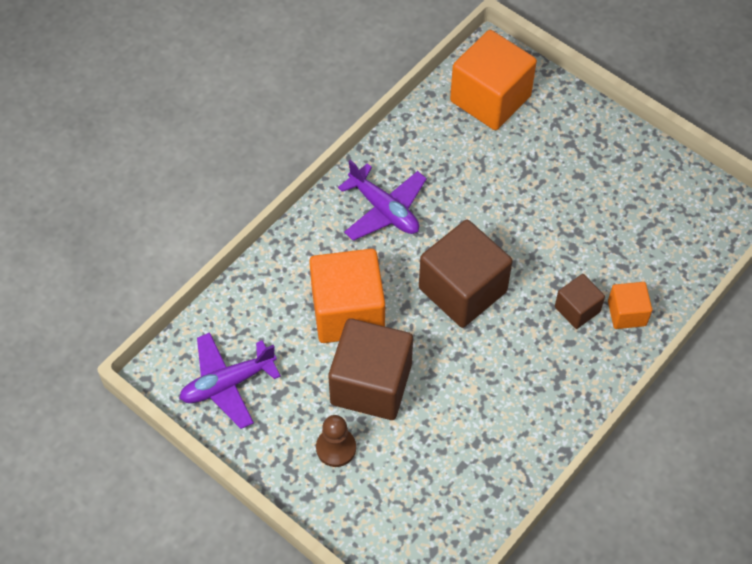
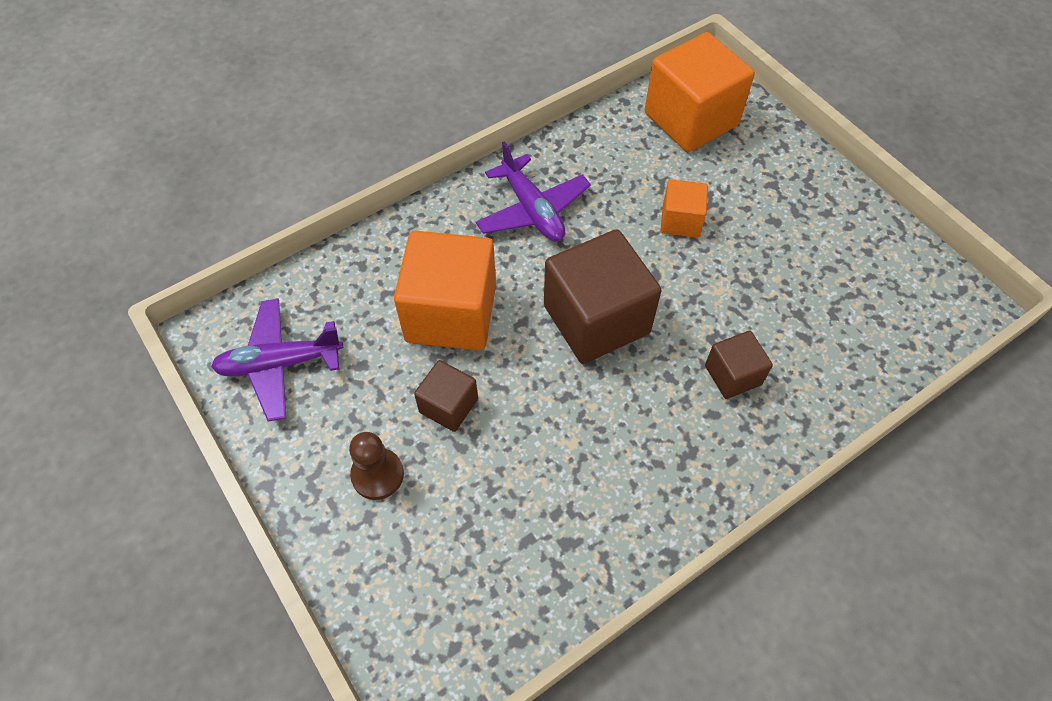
camera: 15 degrees right, 0 degrees up
brown cube [328,318,413,420] -> brown cube [414,360,478,432], size x0.51
orange cube [608,282,652,329] -> orange cube moved to [661,179,708,238]

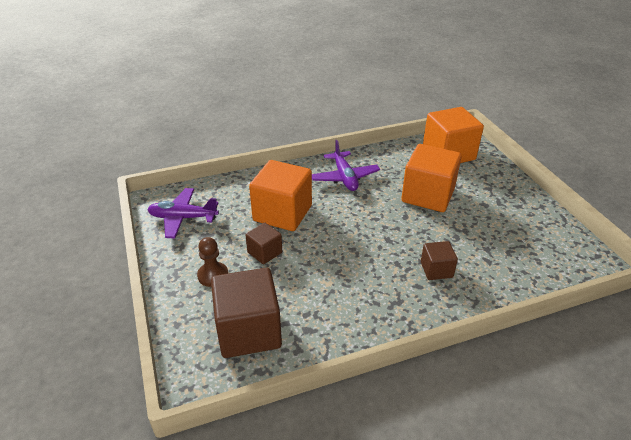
camera: 15 degrees right, 20 degrees down
brown cube [544,229,662,364] -> brown cube moved to [211,268,282,358]
orange cube [661,179,708,238] -> orange cube [401,144,462,212], size x1.94

